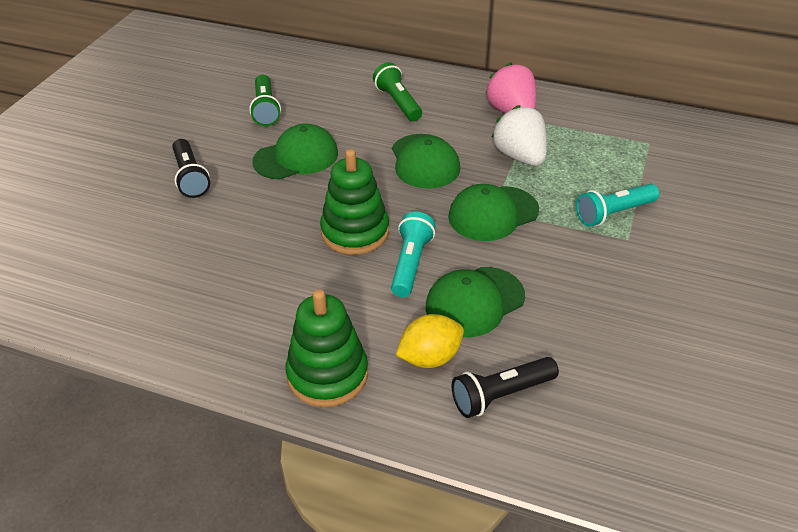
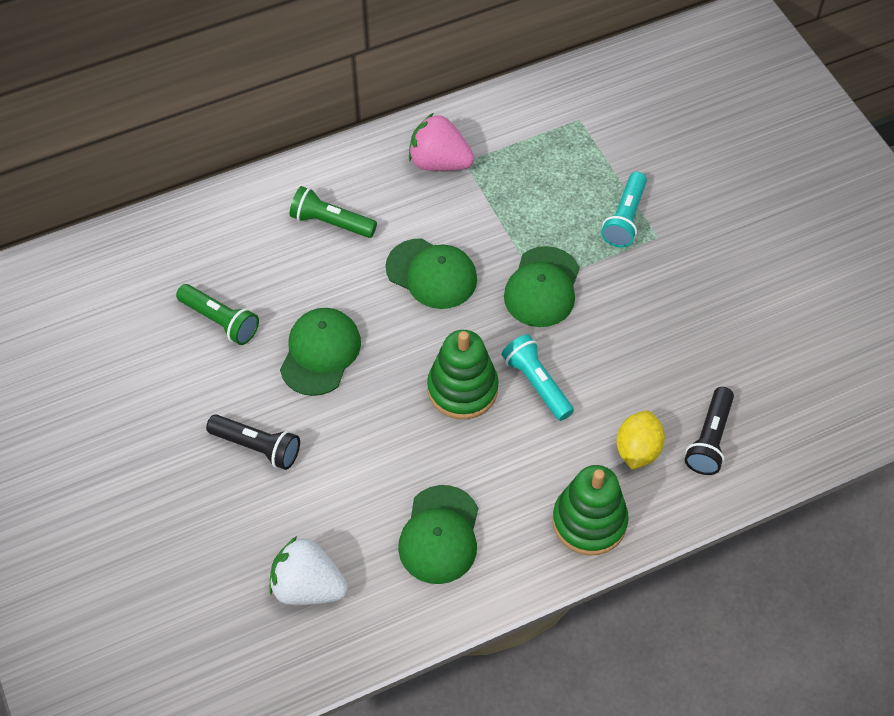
camera: 45 degrees left, 15 degrees up
green cap [426,267,525,337] -> green cap moved to [398,485,478,584]
white strawberry [491,105,547,166] -> white strawberry moved to [269,536,348,605]

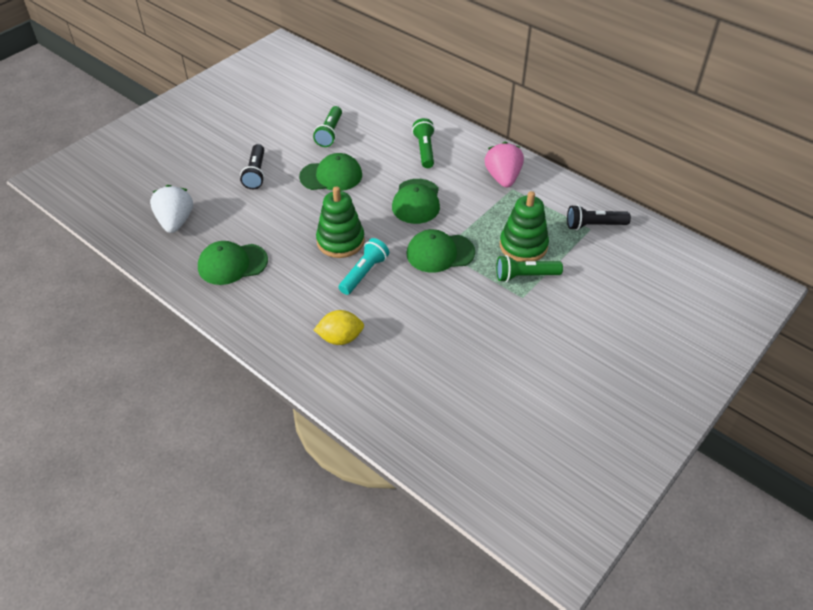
camera: 65 degrees right, 10 degrees down
green stacking toy [552,465,629,556] -> green stacking toy moved to [500,191,549,261]
turquoise flashlight [601,172,647,247] -> green flashlight [496,255,563,282]
black flashlight [685,387,734,475] -> black flashlight moved to [567,205,631,230]

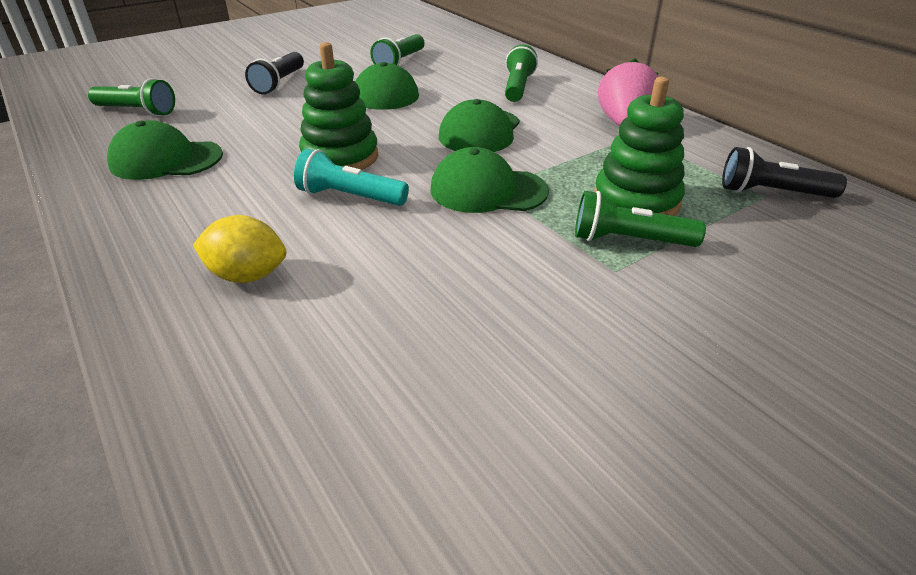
camera: 15 degrees right, 10 degrees down
white strawberry [150,185,193,233] -> green flashlight [88,78,175,116]
turquoise flashlight [339,238,389,295] -> turquoise flashlight turned 120 degrees counterclockwise [294,148,409,206]

